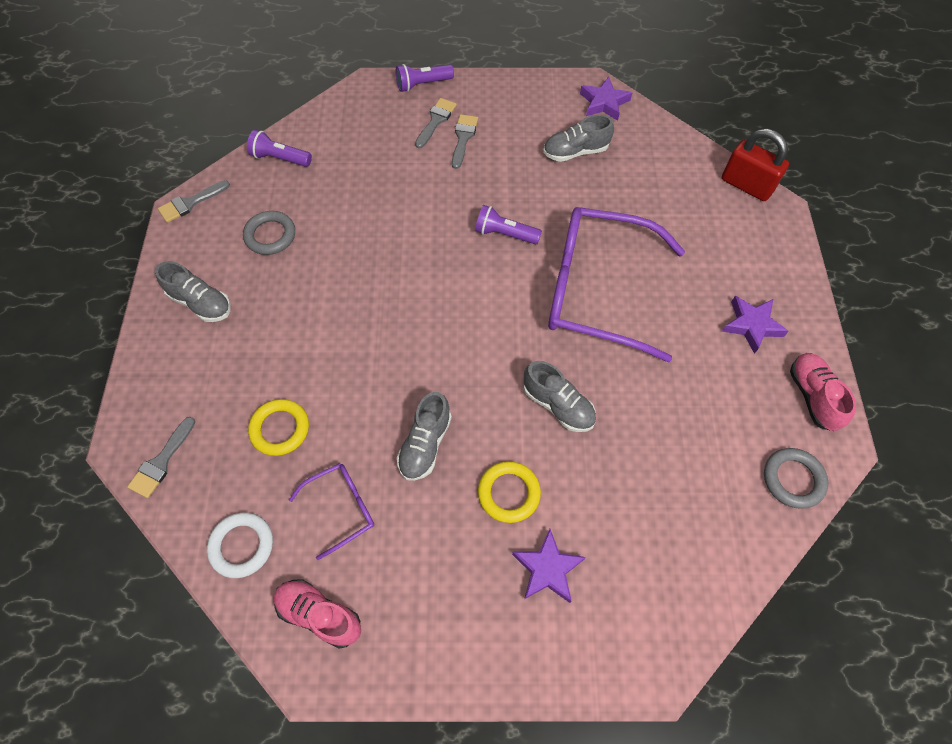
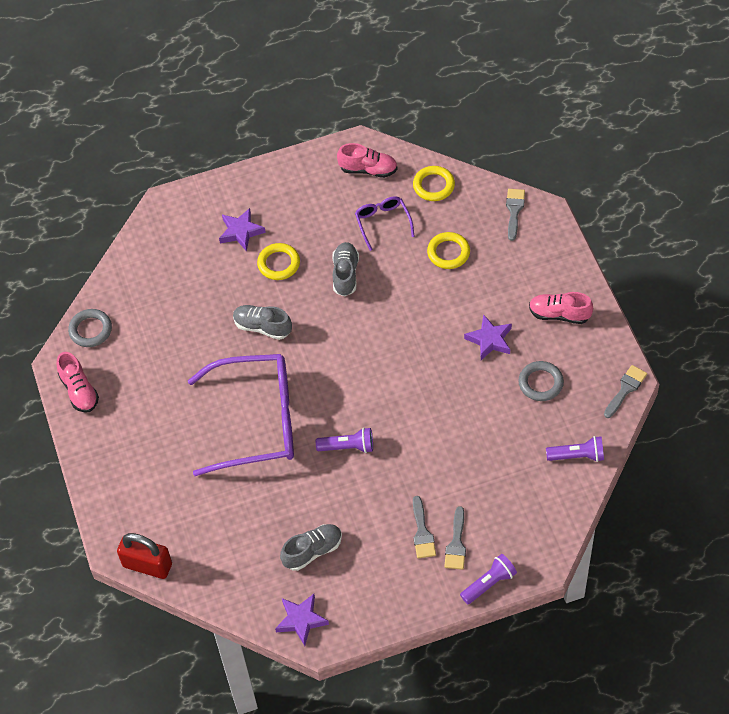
camera: 165 degrees right, 5 degrees down
grey shoe [155,261,231,322] -> pink shoe [529,292,593,324]
white ring [207,513,273,578] -> yellow ring [413,166,455,201]
purple glasses [289,463,374,560] -> purple glasses turned 120 degrees clockwise [355,196,415,251]
purple star [722,296,789,354] -> purple star moved to [464,314,512,360]

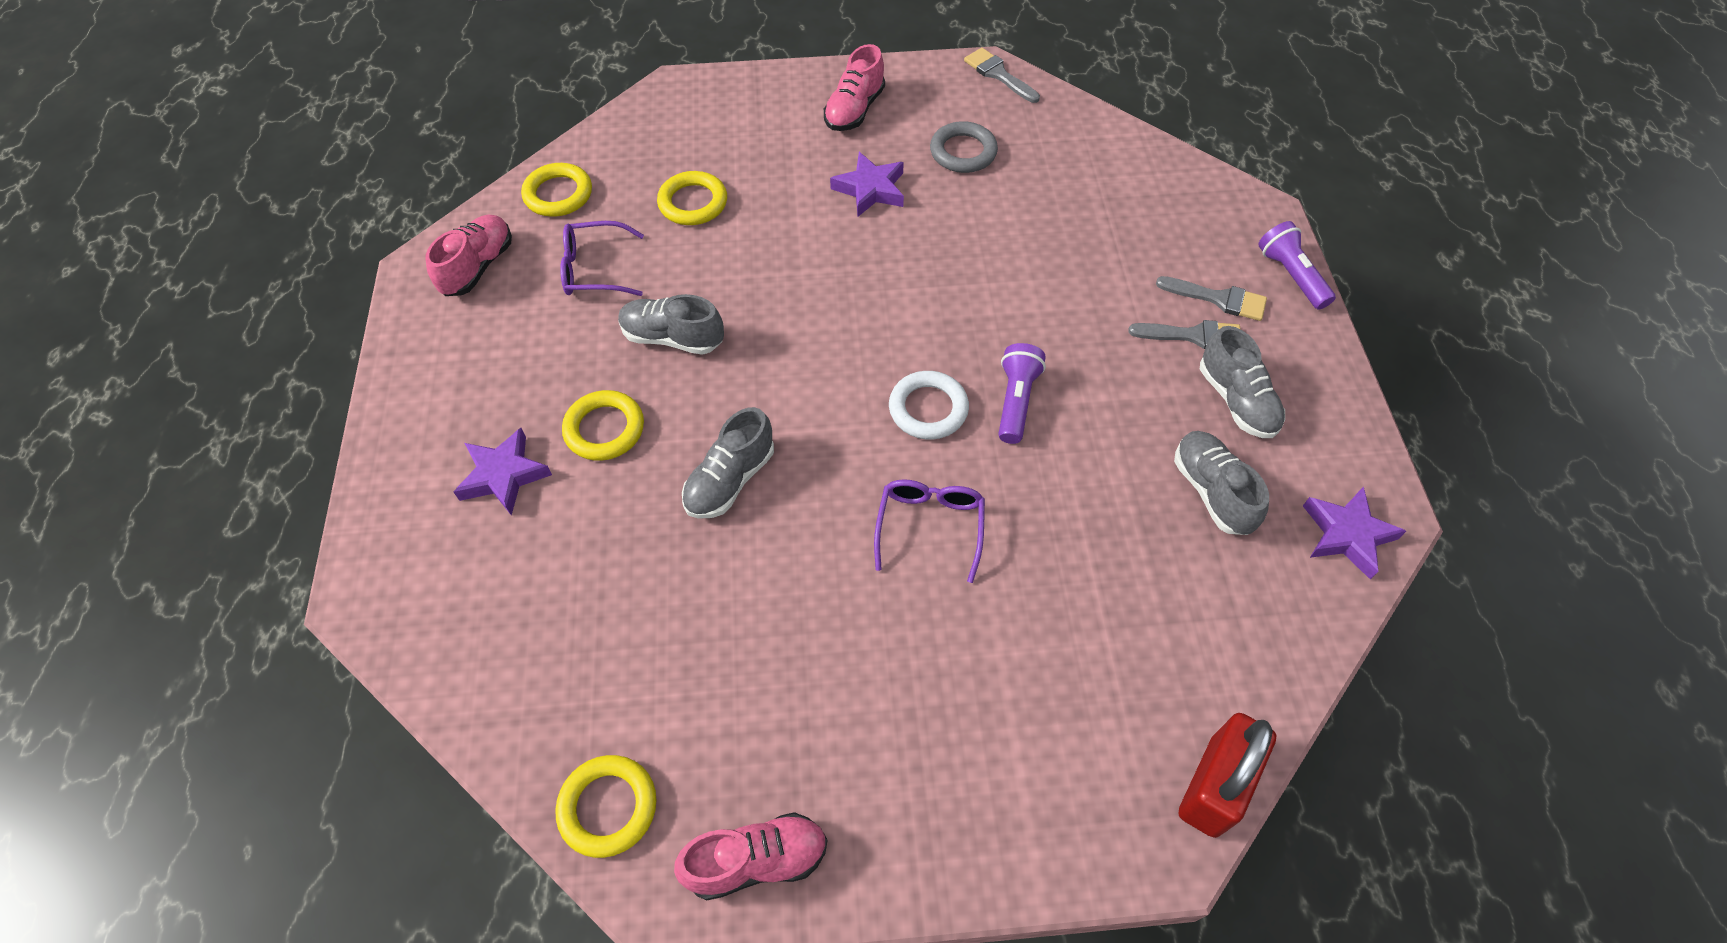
camera: 80 degrees left, 0 degrees up
grey ring [68,309,112,347] -> yellow ring [555,755,657,858]
purple glasses [188,354,294,476] -> purple glasses [874,479,985,583], size x0.45
grey brush [506,189,525,241] -> none
purple flashlight [546,436,604,462] -> none
none -> white ring [889,371,969,440]
none -> grey shoe [1200,326,1285,438]

